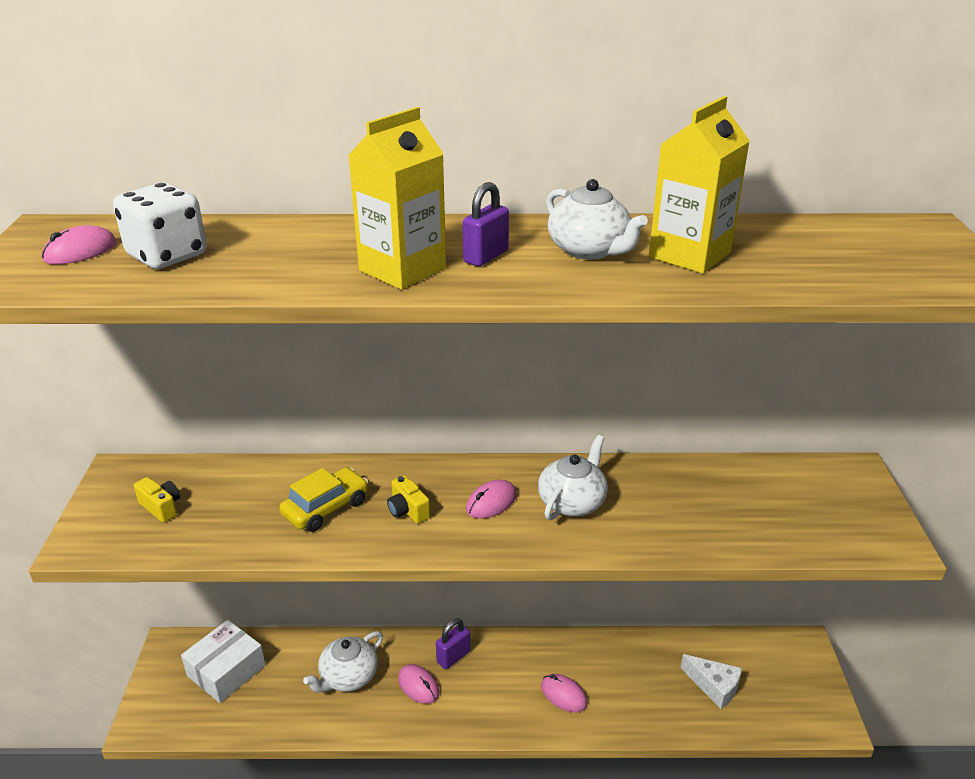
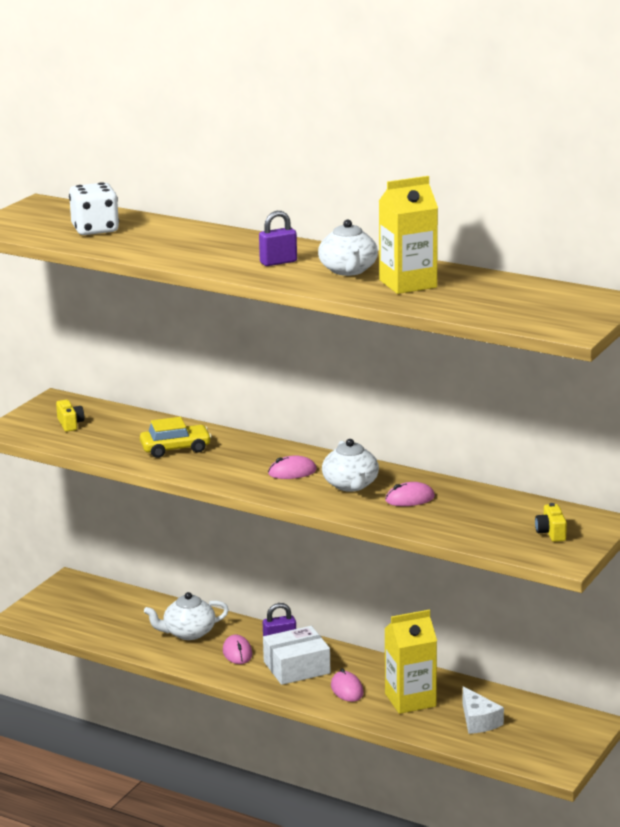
camera: 30 degrees right, 10 degrees down
pink mouse [42,225,117,264] -> pink mouse moved to [385,482,435,506]
white box [181,620,266,703] -> white box moved to [263,626,330,685]
yellow carton [348,107,446,290] -> yellow carton moved to [384,610,437,714]
yellow camera [387,475,430,524] -> yellow camera moved to [535,503,567,542]
white teapot [538,435,608,520] -> white teapot turned 105 degrees clockwise [322,439,379,492]

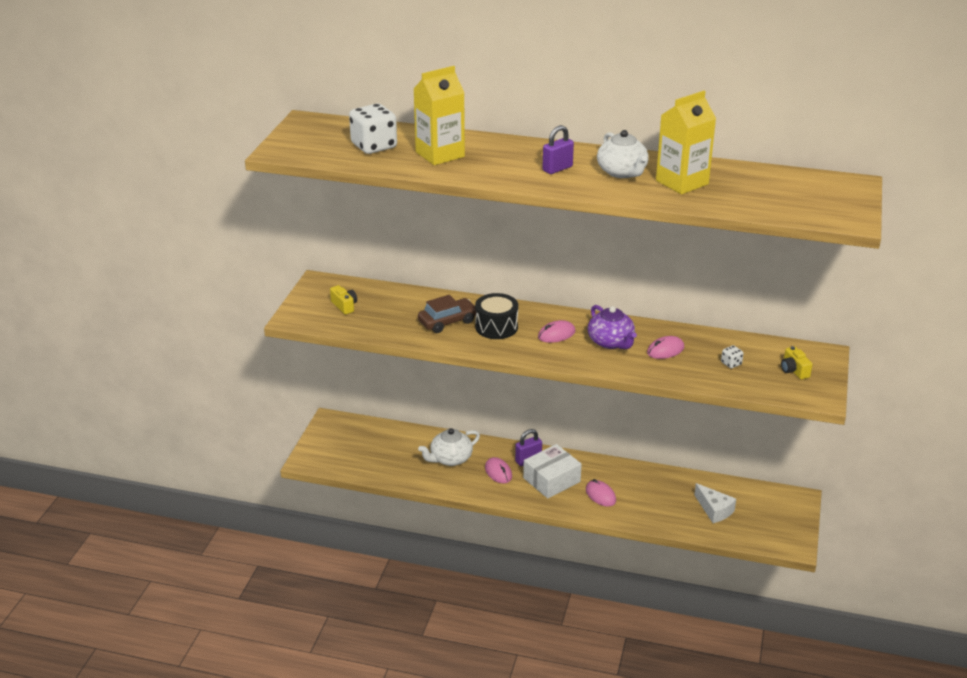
camera: 15 degrees left, 10 degrees up
yellow car [140,417,212,458] -> brown car [418,295,476,333]
white teapot [322,439,379,492] -> purple teapot [588,305,637,349]
yellow carton [384,610,437,714] -> yellow carton moved to [413,66,465,165]
none -> black drum [475,293,518,339]
none -> white dice [721,345,744,368]

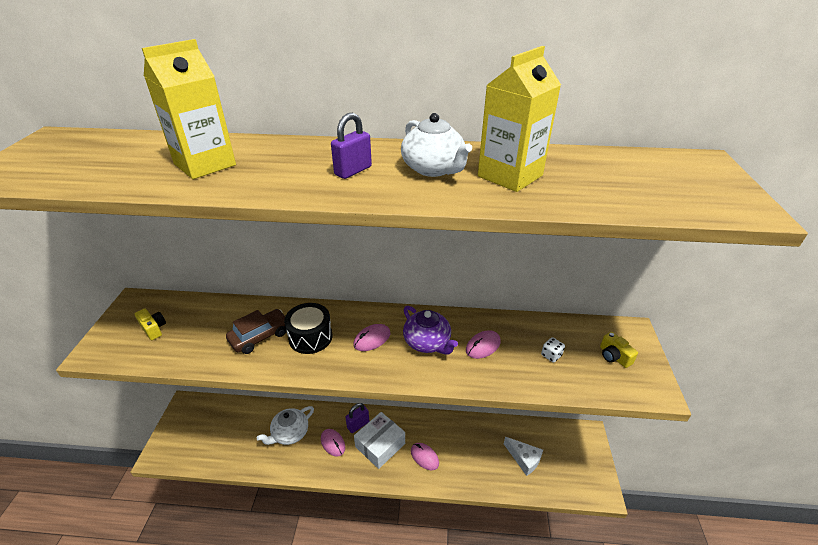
camera: 10 degrees left, 5 degrees up
white dice [349,104,397,154] -> none

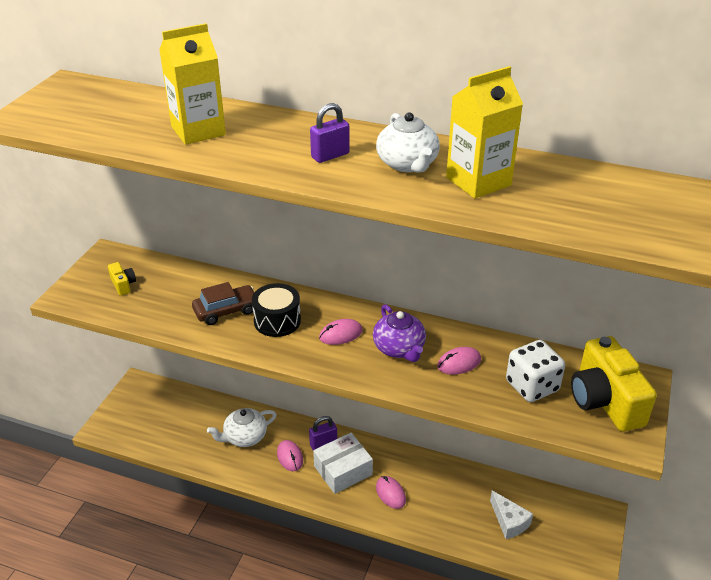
camera: 15 degrees right, 0 degrees up
white dice [541,337,565,363] -> white dice [506,340,565,402], size x2.24
yellow camera [600,332,638,368] -> yellow camera [571,336,657,431], size x2.25

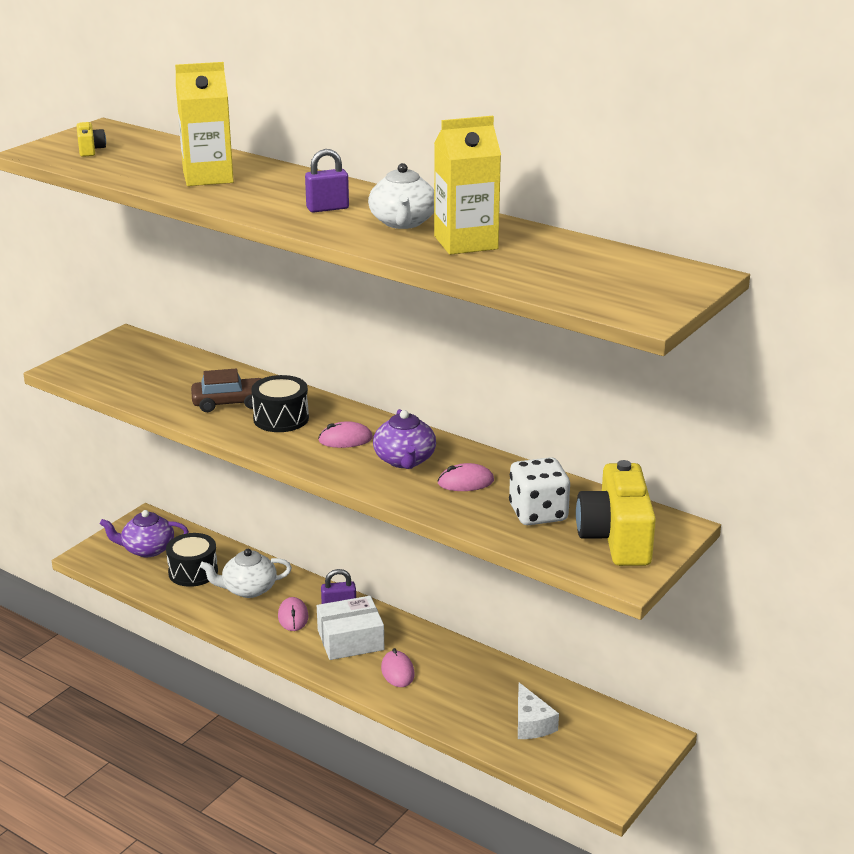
camera: 15 degrees right, 10 degrees down
yellow camera [108,262,136,296] -> yellow camera moved to [77,122,106,157]
none -> purple teapot [100,510,189,557]
none -> black drum [166,533,218,587]

